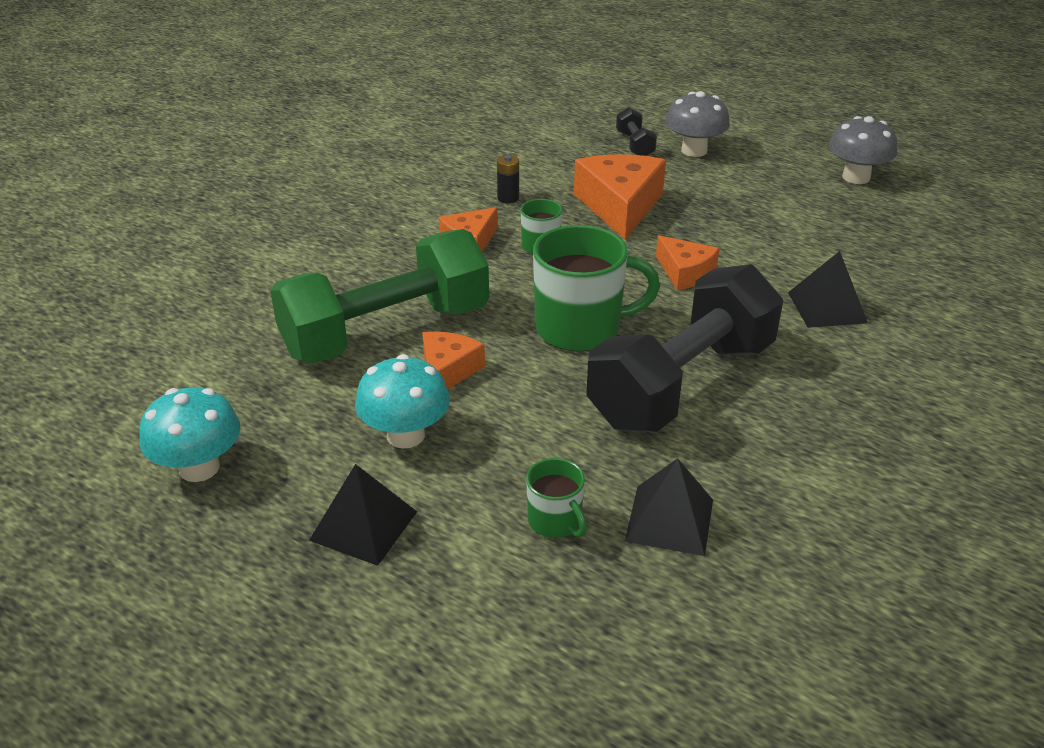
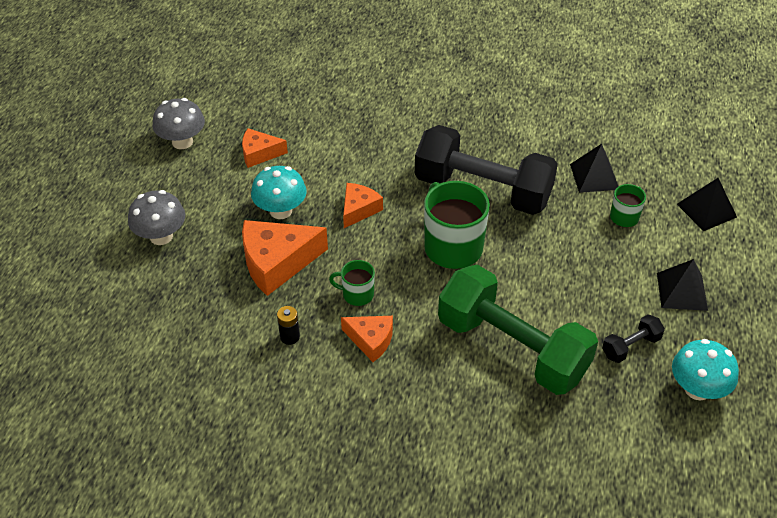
camera: 110 degrees left, 10 degrees up
turquoise mushroom [355,354,450,449] -> turquoise mushroom moved to [251,166,307,219]
orange cheese [422,332,485,389] -> orange cheese moved to [242,128,288,168]
black dumbbell [616,107,657,156] -> black dumbbell moved to [602,314,665,363]
black pyramid [788,251,868,328] -> black pyramid moved to [677,178,737,231]

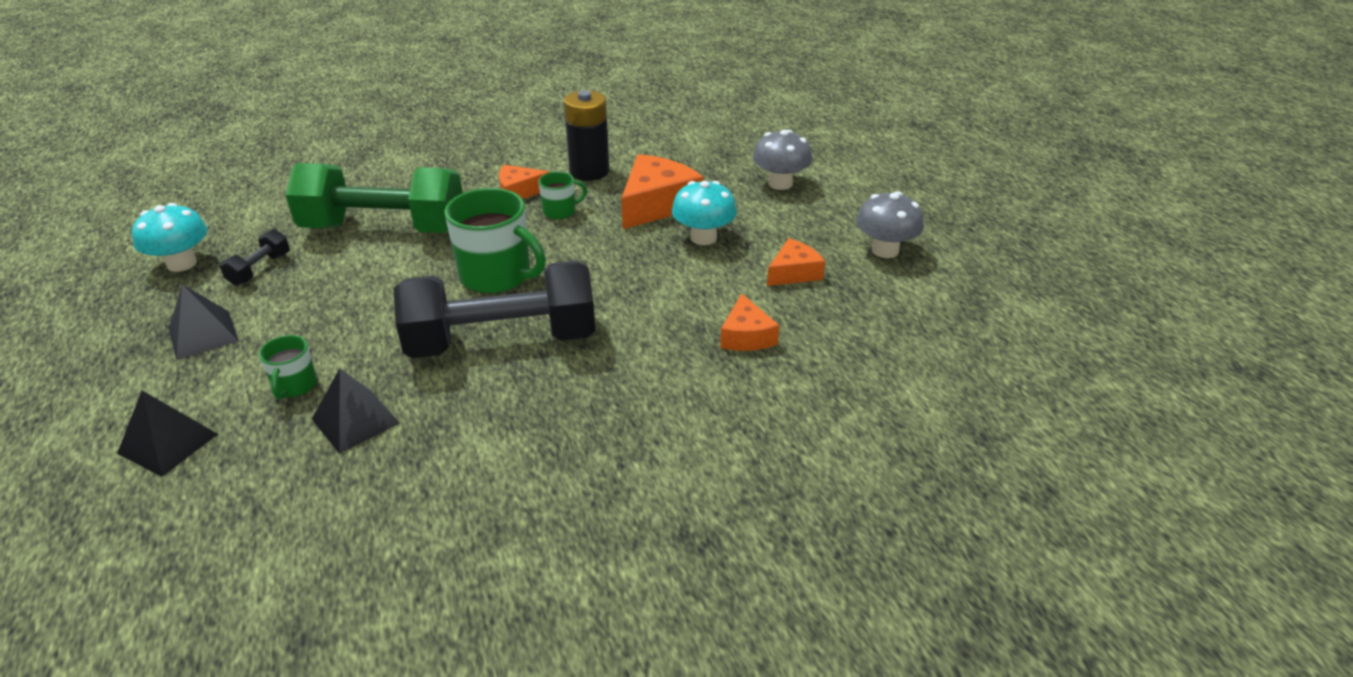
camera: 145 degrees right, 10 degrees down
black battery [277,306,300,345] -> black battery [564,90,609,181], size x2.15
orange cheese [343,183,383,228] -> orange cheese moved to [720,294,779,351]

